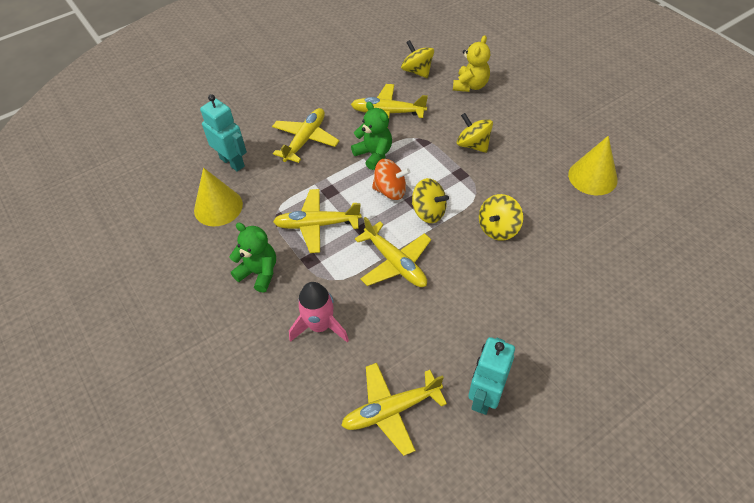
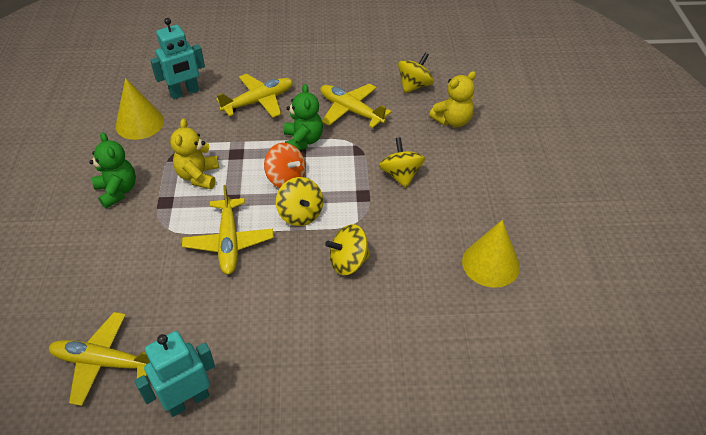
camera: 30 degrees right, 5 degrees down
turquoise robot [200,94,247,172] -> turquoise robot turned 75 degrees clockwise [150,18,205,99]
yellow plane [273,189,362,253] -> yellow teddy bear [170,119,219,189]
pink rocket [289,282,349,342] -> none
yellow spinning top [401,40,434,78] -> yellow spinning top turned 45 degrees clockwise [398,53,434,93]

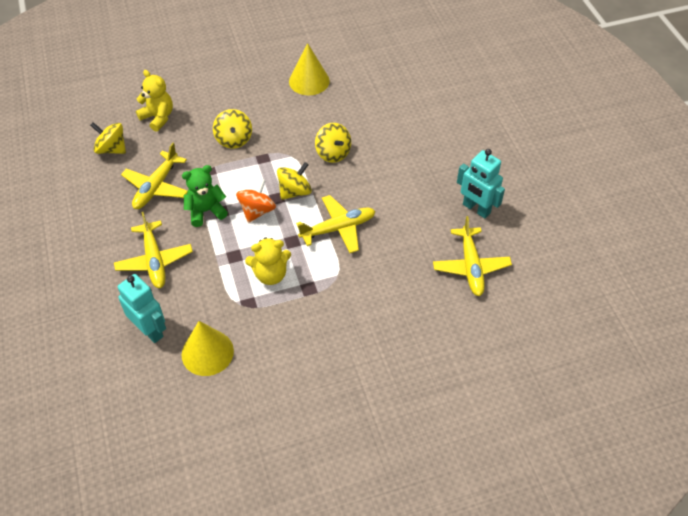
camera: 105 degrees left, 5 degrees up
green teddy bear [89,132,136,208] -> none
yellow plane [216,74,293,118] -> yellow plane turned 150 degrees counterclockwise [114,212,193,288]
yellow spinning top [379,137,425,188] -> yellow spinning top turned 75 degrees counterclockwise [213,109,252,149]

